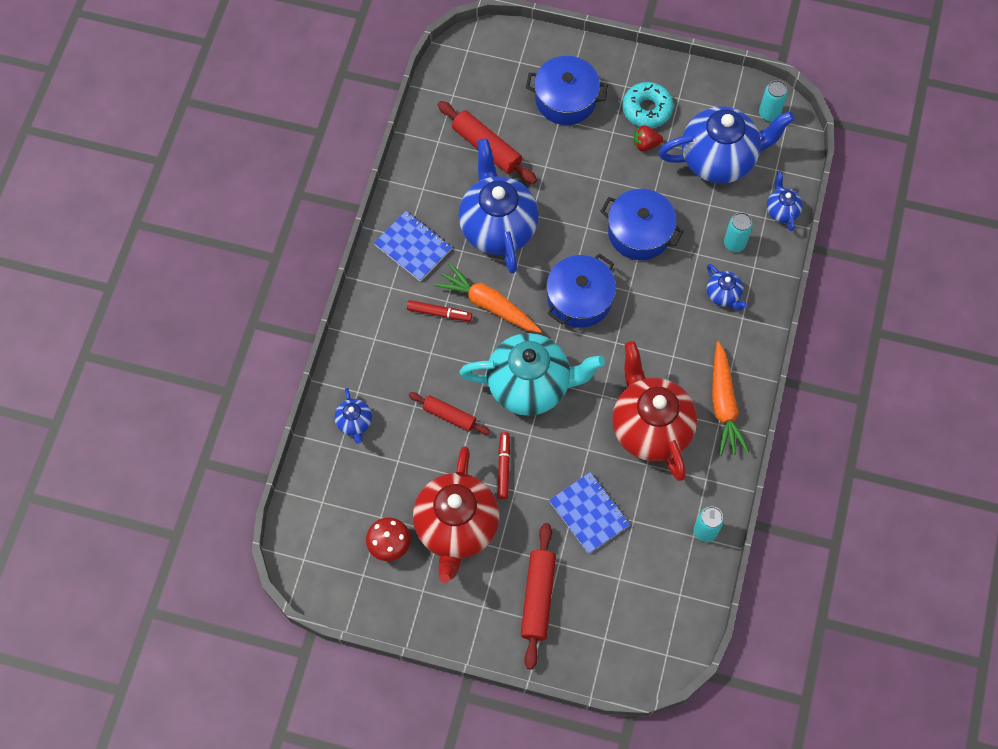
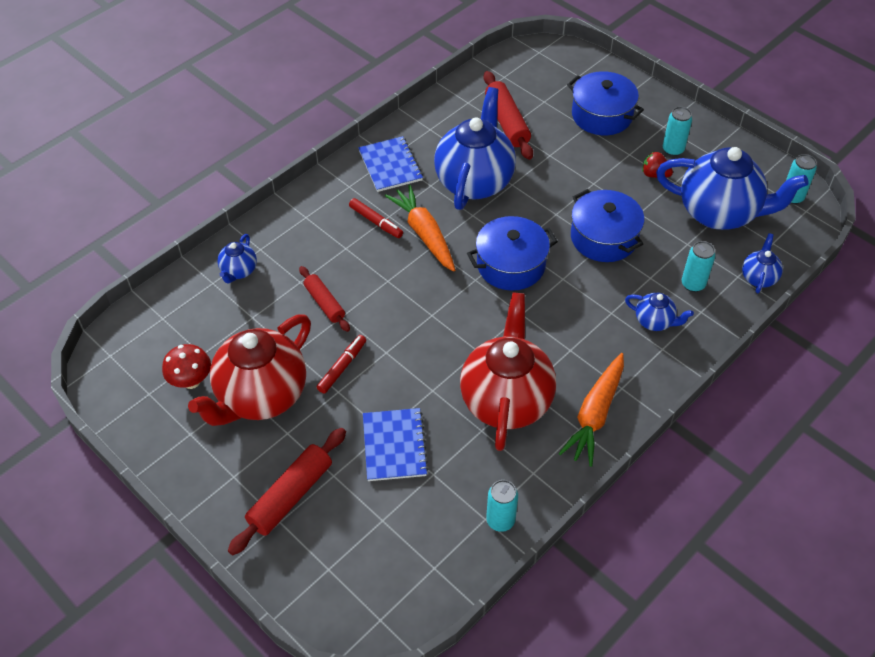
camera: 30 degrees right, 15 degrees down
turquoise teapot [459,333,605,416] -> none
turquoise donut [622,82,673,128] -> turquoise can [663,107,692,156]
blue teapot [707,264,747,311] -> blue teapot turned 60 degrees counterclockwise [625,293,694,331]

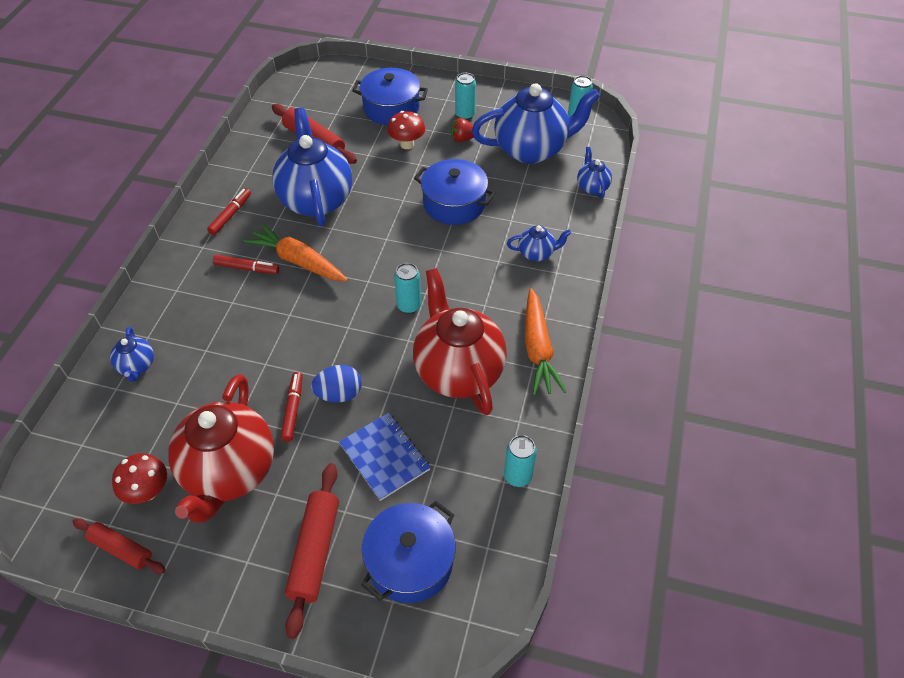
camera: 30 degrees left, 0 degrees up
red rolling pin [299,266,350,332] -> red rolling pin moved to [72,518,166,574]
blue notebook [358,136,423,192] -> red marker [207,188,251,235]
blue pot [467,216,558,291] -> blue pot moved to [361,501,456,603]
turquoise can [682,241,715,292] -> turquoise can moved to [394,263,421,314]
none -> blue egg [311,365,362,403]
none -> red mushroom [387,111,425,149]

